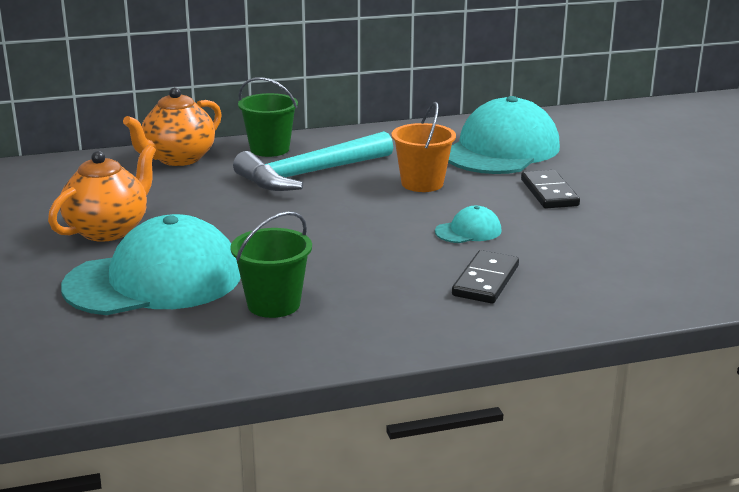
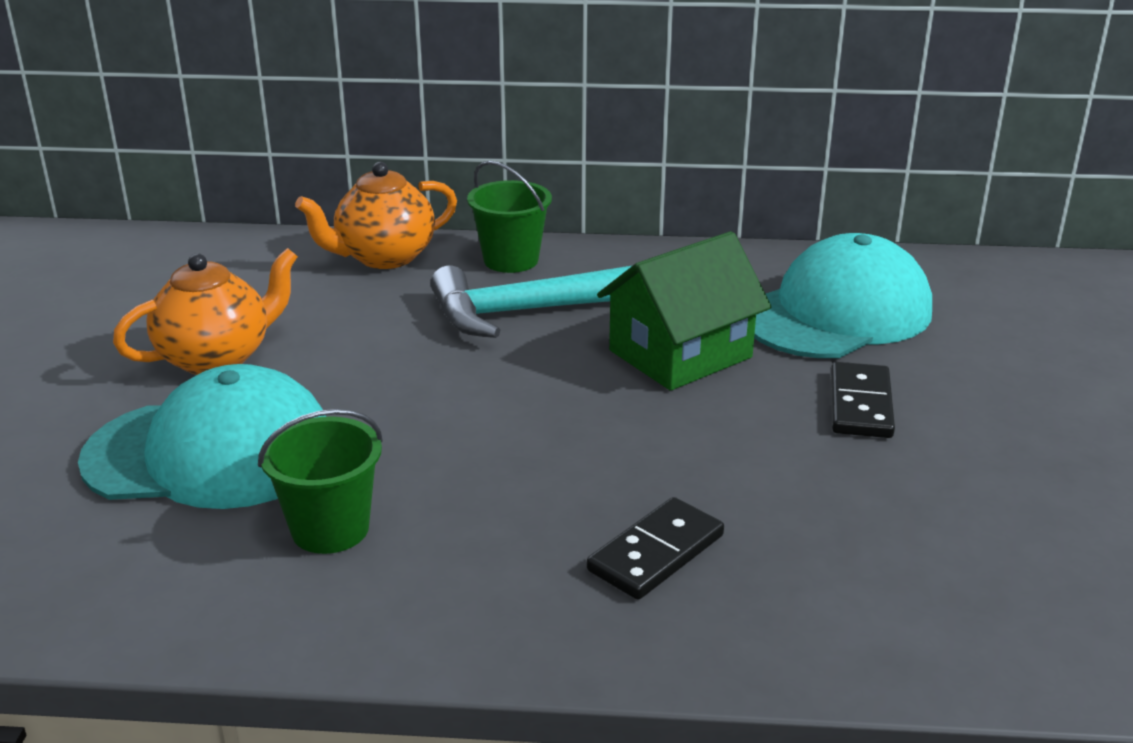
camera: 20 degrees right, 5 degrees up
orange bucket [392,102,456,192] -> green house [597,231,771,391]
turquoise cap [435,206,502,243] -> none

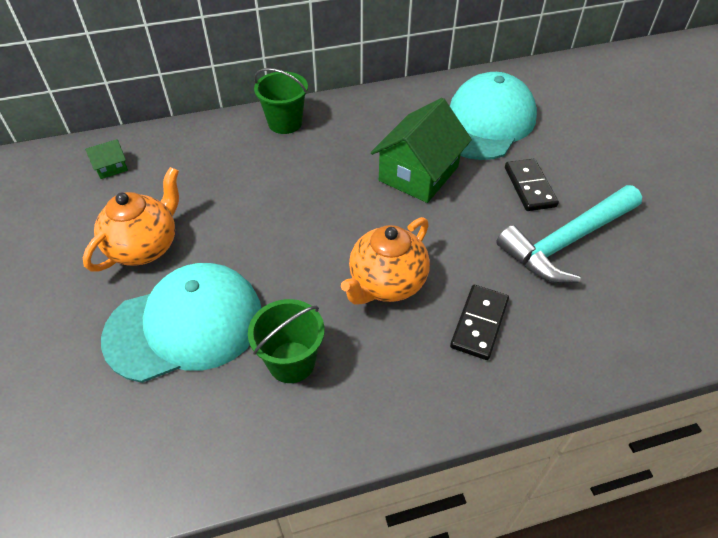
camera: 20 degrees left, 20 degrees up
orange teapot [295,162,457,269] -> orange teapot moved to [341,217,430,305]
turquoise hammer [431,265,633,338] -> turquoise hammer moved to [496,185,642,283]
none -> green house [85,139,128,179]

